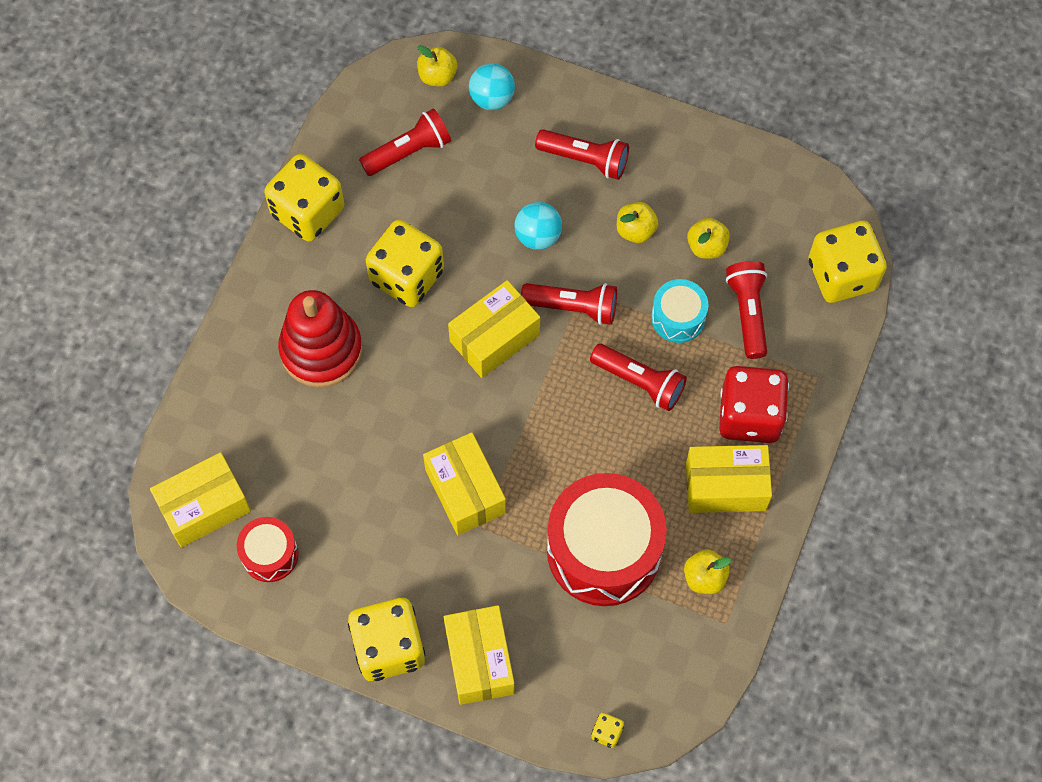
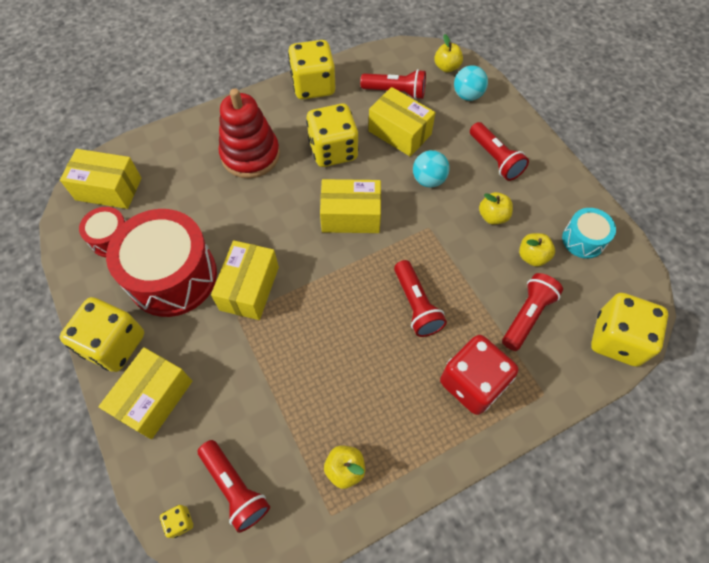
camera: 40 degrees right, 5 degrees down
red flashlight [521,283,617,325] -> red flashlight moved to [198,440,270,533]
red drum [547,473,667,606] -> red drum moved to [106,209,217,317]
turquoise drum [651,279,708,343] -> turquoise drum moved to [562,208,616,259]
yellow box [686,445,772,513] -> yellow box moved to [368,87,435,157]

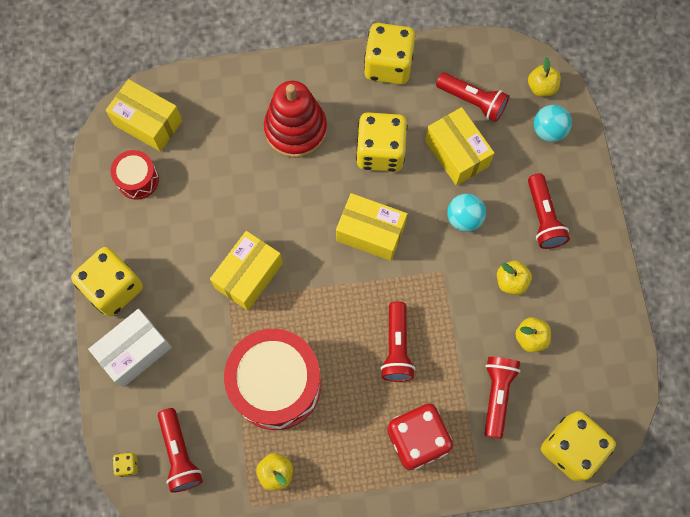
camera: 20 degrees right, 10 degrees up
yellow box [98,347,192,439] -> white box [88,309,172,387]
red drum [106,209,217,317] -> red drum moved to [224,329,321,430]
red flashlight [502,273,563,351] -> red flashlight turned 45 degrees counterclockwise [484,357,521,439]
turquoise drum [562,208,616,259] -> none

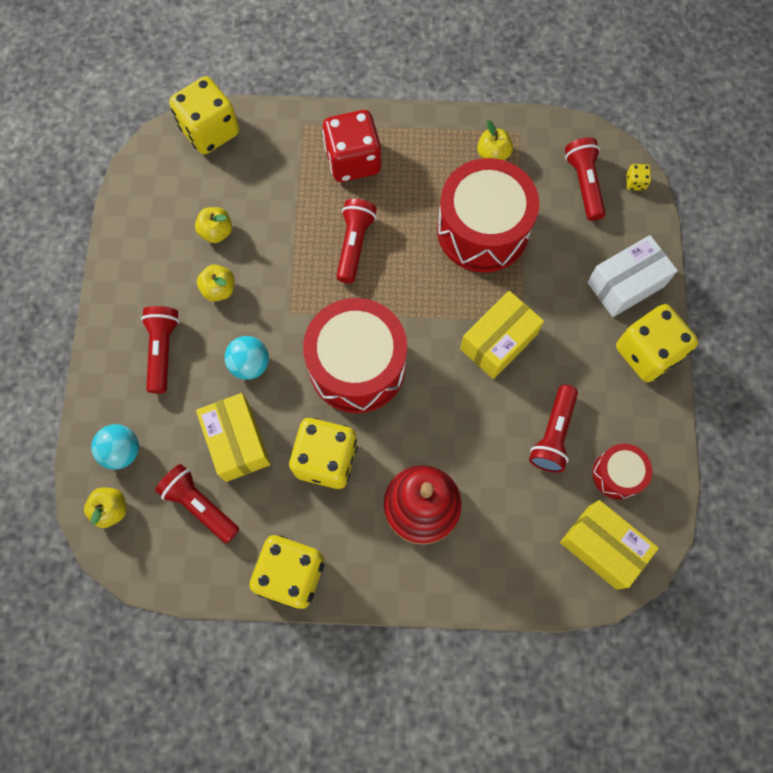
camera: 170 degrees left, 0 degrees up
yellow box [336,193,407,261] -> red drum [303,298,407,413]
red flashlight [484,357,521,439] -> red flashlight moved to [529,385,578,473]

